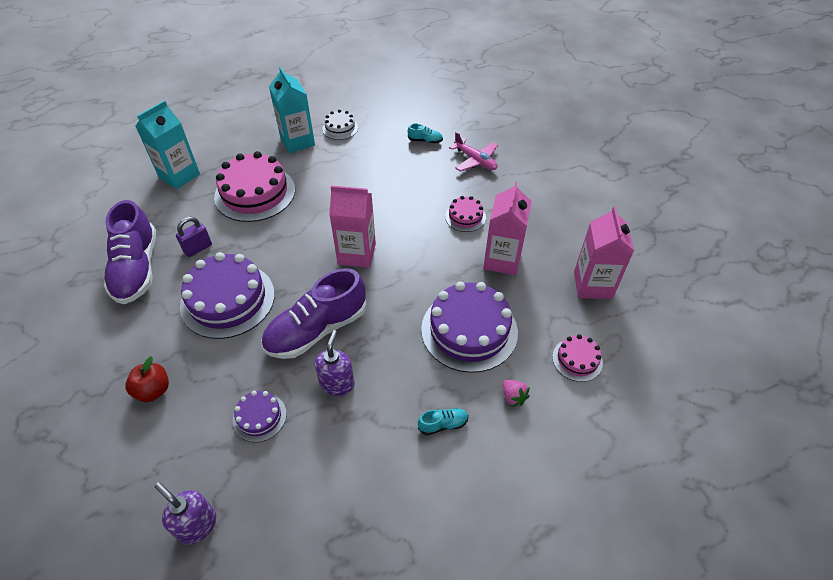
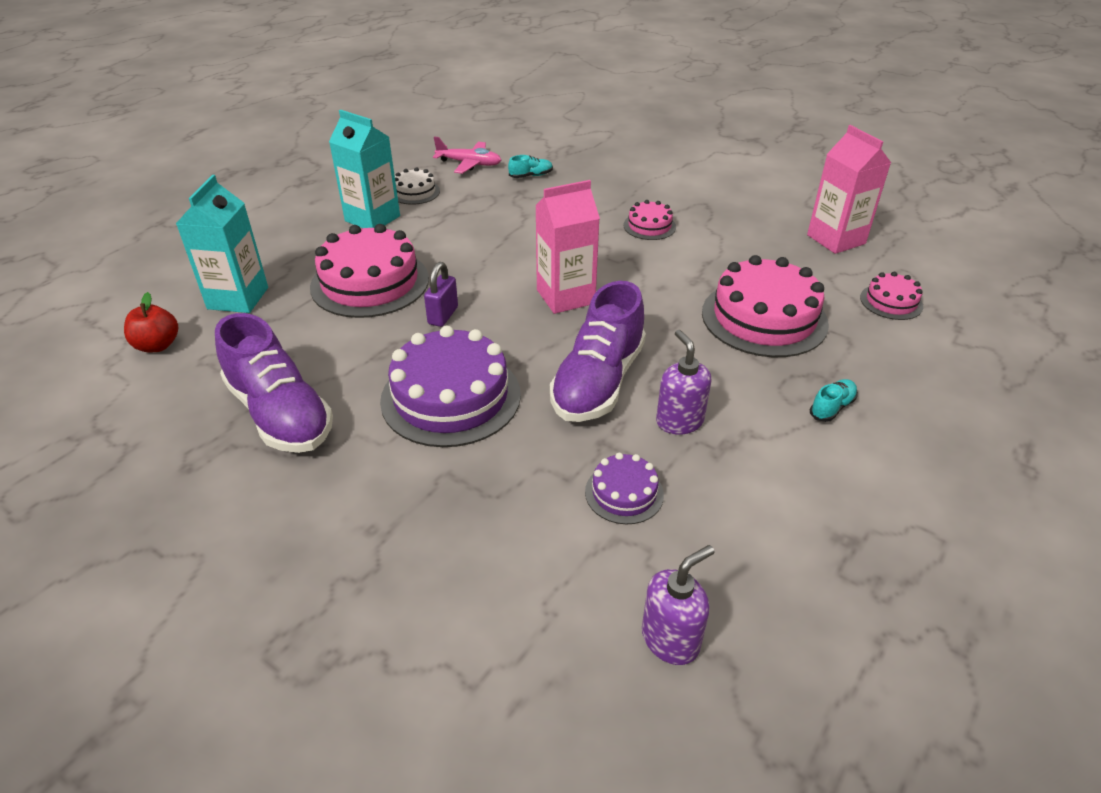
camera: 30 degrees left, 10 degrees down
red apple [126,356,169,402] -> red apple moved to [124,292,178,352]
purple soap dispenser [155,482,216,545] -> purple soap dispenser turned 135 degrees clockwise [642,545,714,665]
purple padlock [176,217,212,257] -> purple padlock moved to [424,262,458,327]
purple cake [421,281,518,373] -> pink cake [702,255,829,357]
pink plane [449,132,498,172] -> pink plane moved to [433,136,501,174]
pink carton [483,182,531,275] -> none
pink strawberry [503,380,530,407] -> none

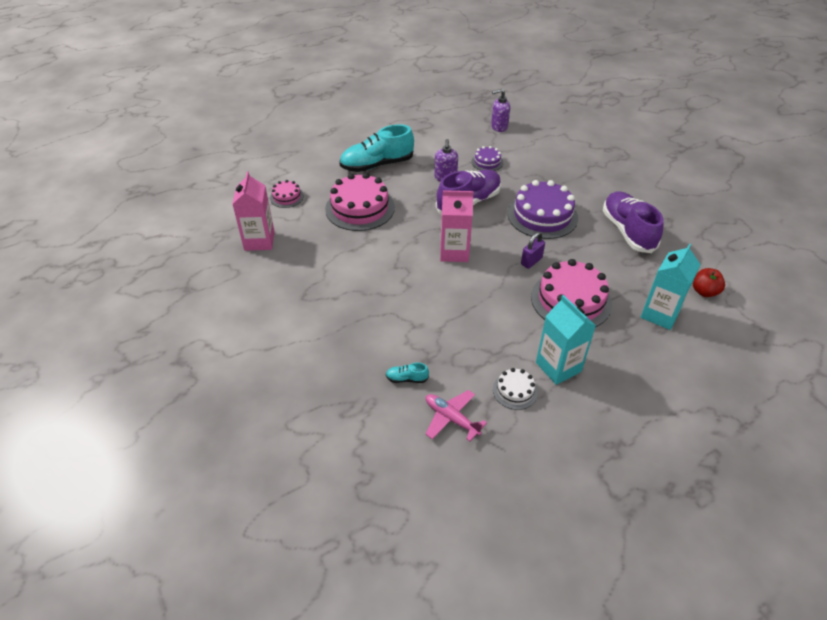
camera: 155 degrees left, 5 degrees up
pink cake [623,200,676,240] -> none
turquoise shoe [810,379,858,422] -> turquoise shoe [339,124,414,172], size x2.46

